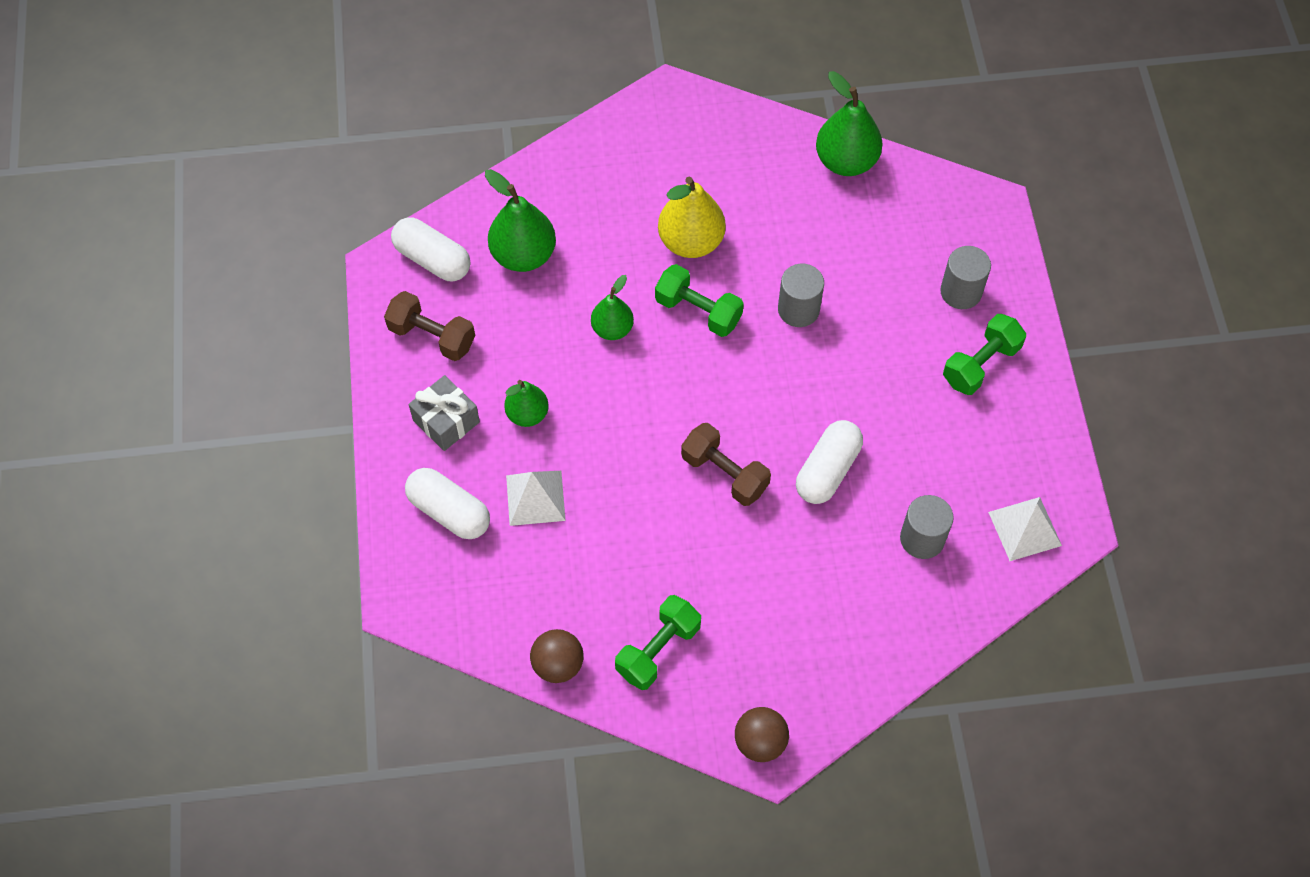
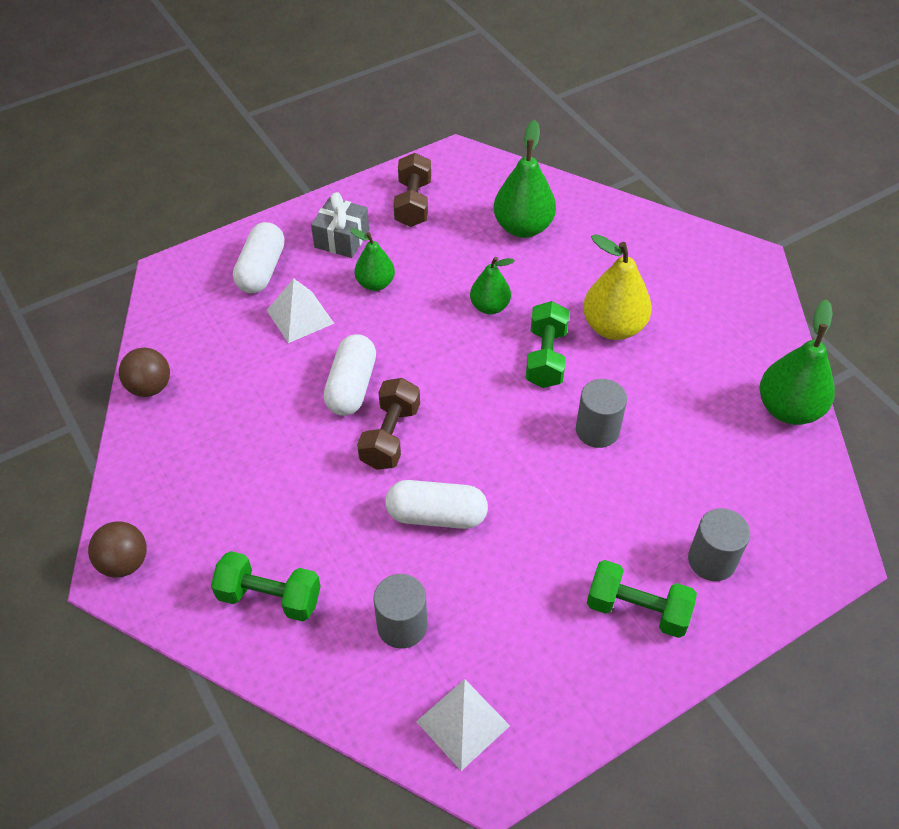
camera: 65 degrees right, 10 degrees down
white capsule [391,217,470,281] -> white capsule moved to [323,334,376,416]
green dumbbell [615,595,701,690] -> green dumbbell moved to [211,551,321,621]

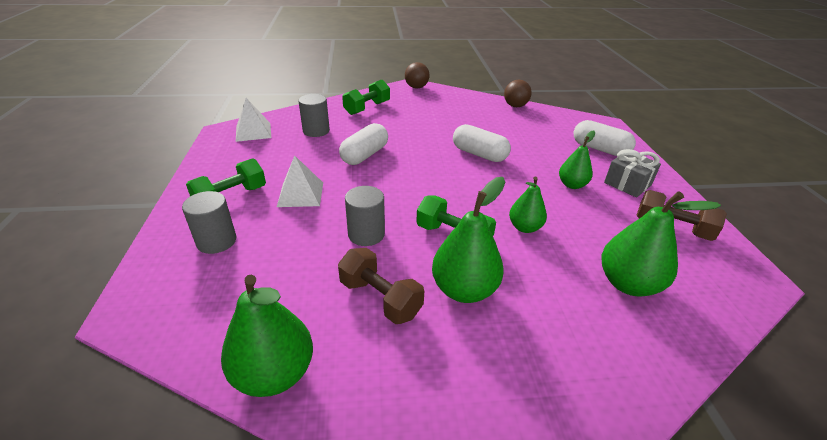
camera: 115 degrees right, 15 degrees down
white pyramid [267,278,334,343] -> white pyramid moved to [277,155,323,207]
brown dumbbell [357,378,420,470] -> brown dumbbell moved to [338,248,424,324]
yellow pear [583,234,652,340] -> green pear [432,177,505,303]

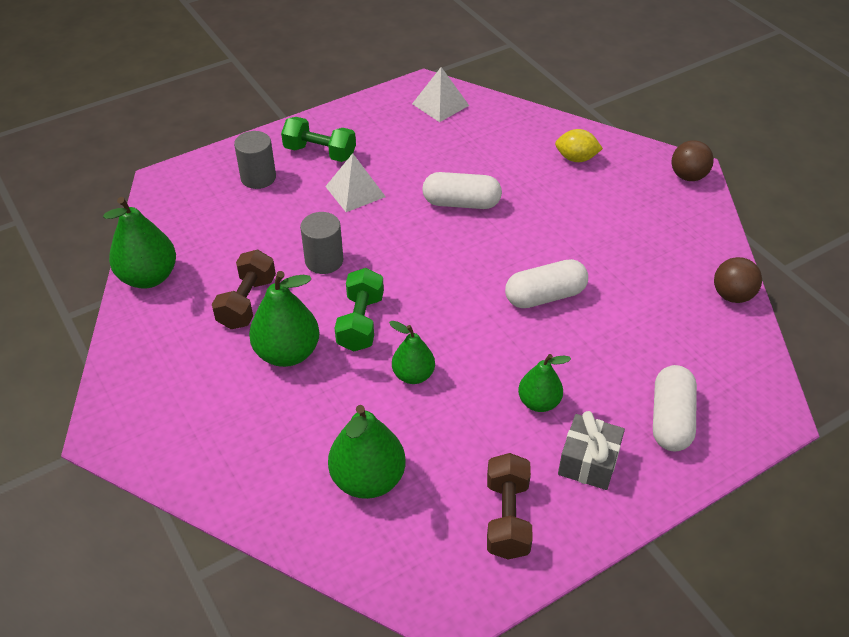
camera: 65 degrees right, 10 degrees up
grey cylinder [298,94,330,137] -> none
green dumbbell [342,80,390,115] -> yellow lemon [555,129,603,162]
white capsule [453,124,511,162] -> white capsule turned 60 degrees clockwise [505,259,588,308]

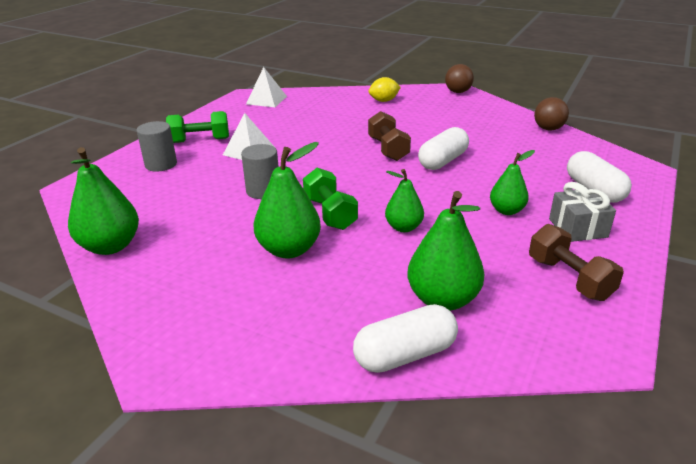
camera: 30 degrees left, 15 degrees down
brown dumbbell [212,249,276,329] -> brown dumbbell moved to [368,111,411,161]
white capsule [422,172,502,209] -> white capsule moved to [353,304,458,373]

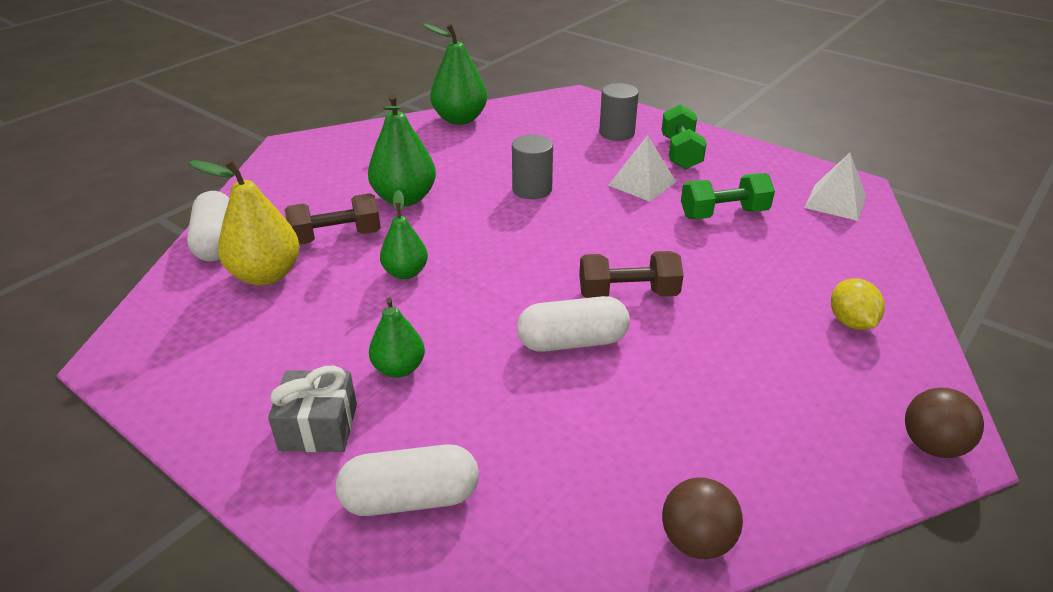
camera: 100 degrees right, 5 degrees up
green dumbbell [303,167,358,230] -> green dumbbell moved to [681,173,775,219]
green pear [407,191,484,311] -> yellow pear [189,159,299,286]
white capsule [418,127,469,170] -> white capsule turned 60 degrees counterclockwise [517,296,630,352]
brown dumbbell [529,224,624,301] -> brown dumbbell moved to [285,193,381,245]

